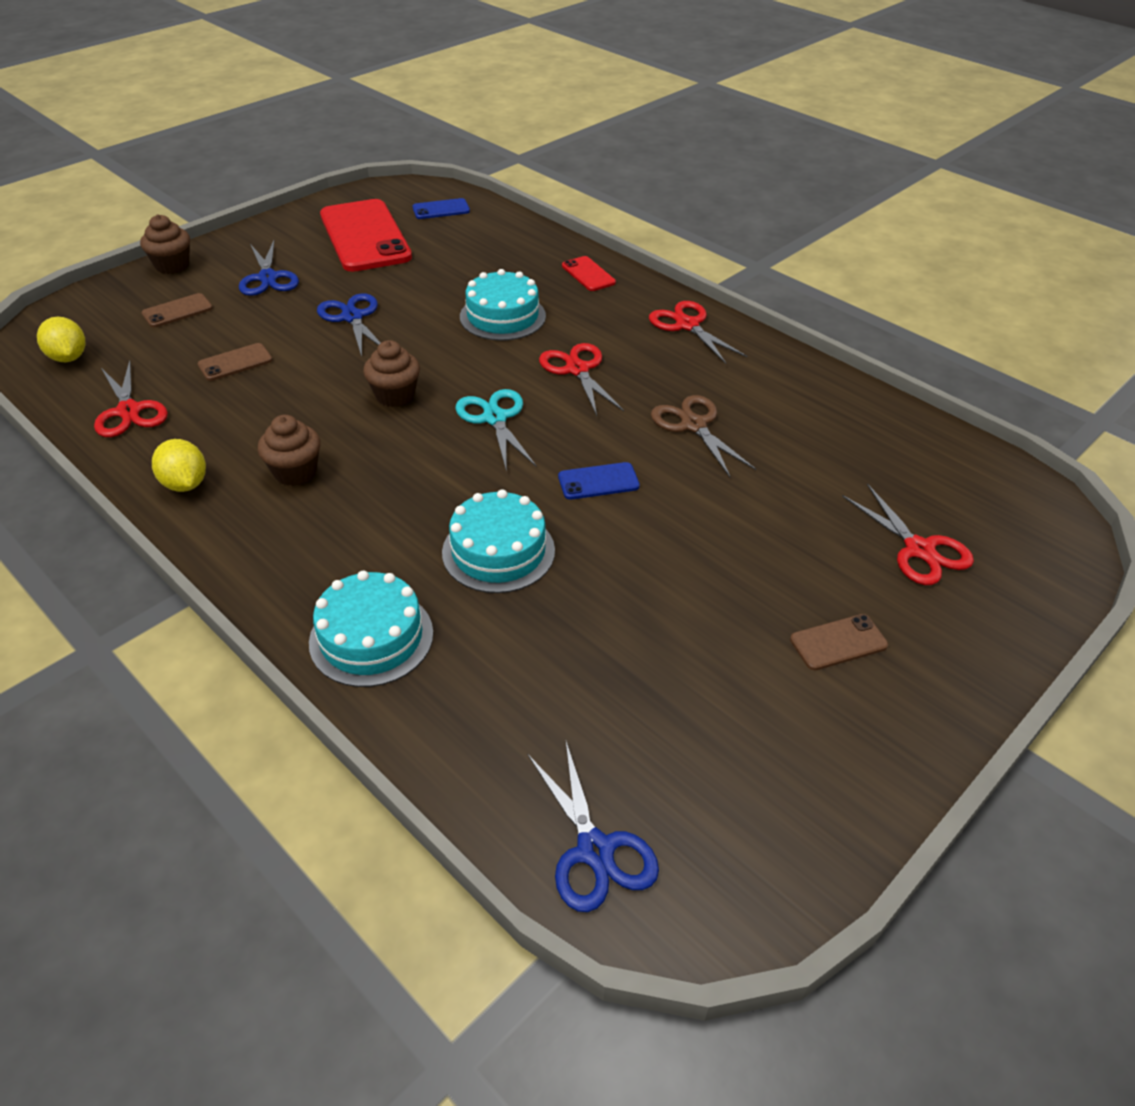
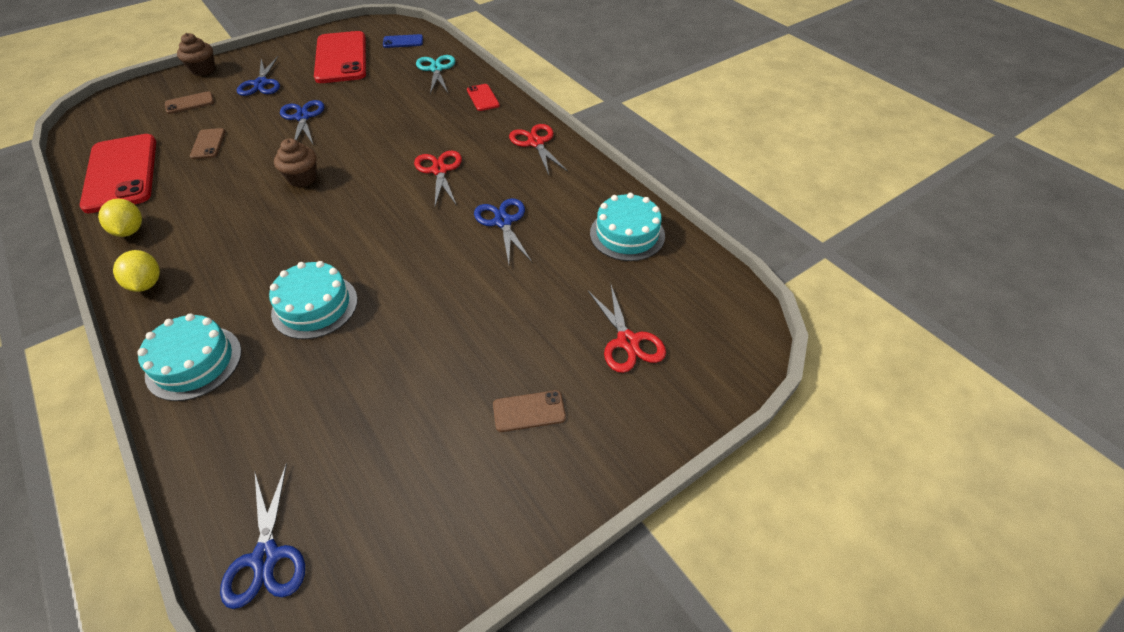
camera: 10 degrees right, 5 degrees up
yellow lemon [37,317,85,362] -> yellow lemon moved to [113,250,160,292]
red scissors [94,360,168,437] -> red phone [80,134,156,213]
brown phone [198,343,272,381] -> brown phone turned 75 degrees counterclockwise [190,128,225,159]
brown cupcake [258,415,321,486] -> none
turquoise scissors [455,389,536,472] -> turquoise scissors moved to [416,55,455,94]
turquoise cake [460,269,546,341] -> turquoise cake moved to [590,193,665,261]
blue phone [558,462,640,500] -> none
brown scissors [651,395,756,477] -> blue scissors [474,198,532,264]

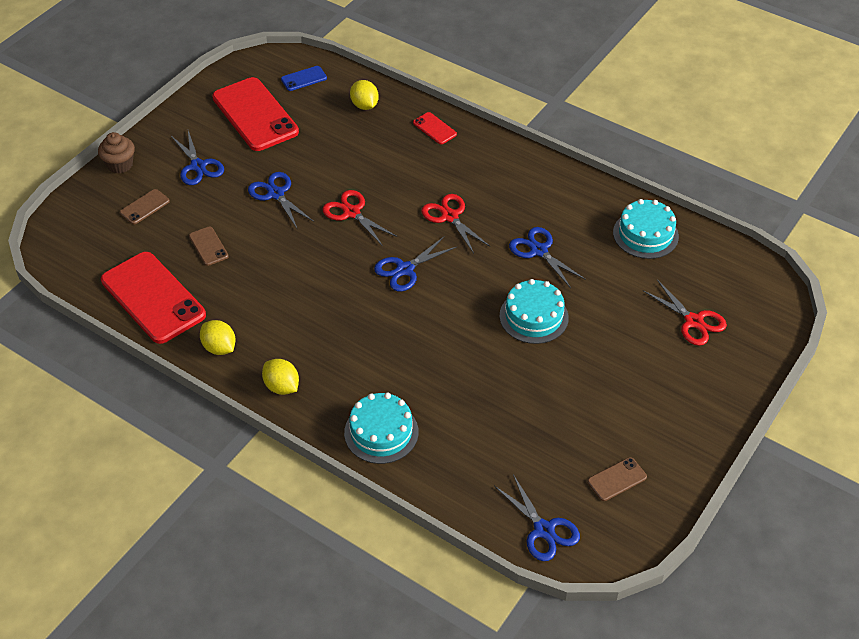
camera: 20 degrees left, 0 degrees up
turquoise cake [269,261,358,339] -> turquoise cake moved to [500,279,569,344]
brown cupcake [274,138,317,187] -> none
turquoise scissors [416,55,455,94] -> yellow lemon [350,80,379,110]
brown phone [493,390,566,432] -> brown phone moved to [587,457,647,501]
red scissors [509,124,568,175] -> red scissors moved to [323,190,397,246]
none -> blue scissors [374,237,456,291]

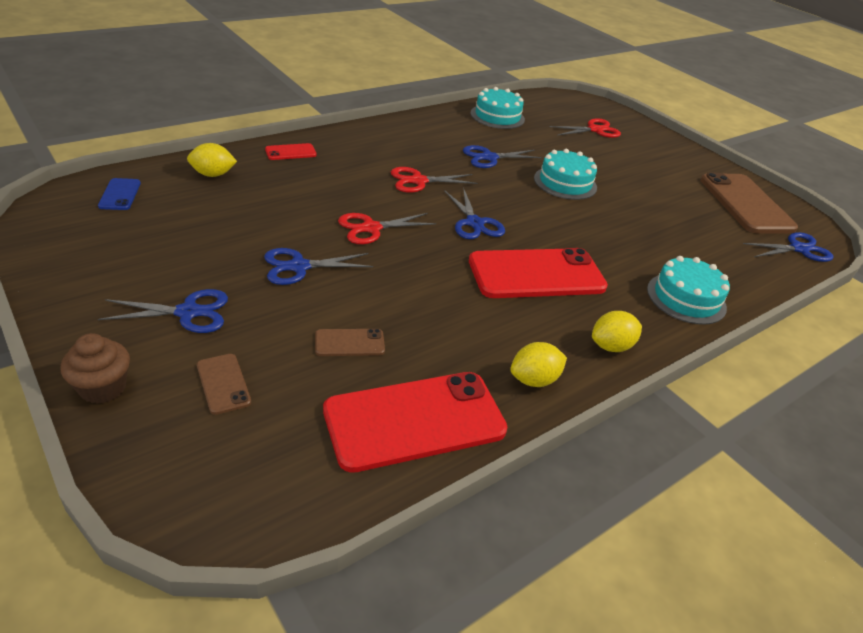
camera: 75 degrees left, 10 degrees down
red phone [212,77,299,151] -> red phone moved to [469,248,608,298]
brown phone [587,457,647,501] -> brown phone [700,173,798,233], size x2.26

